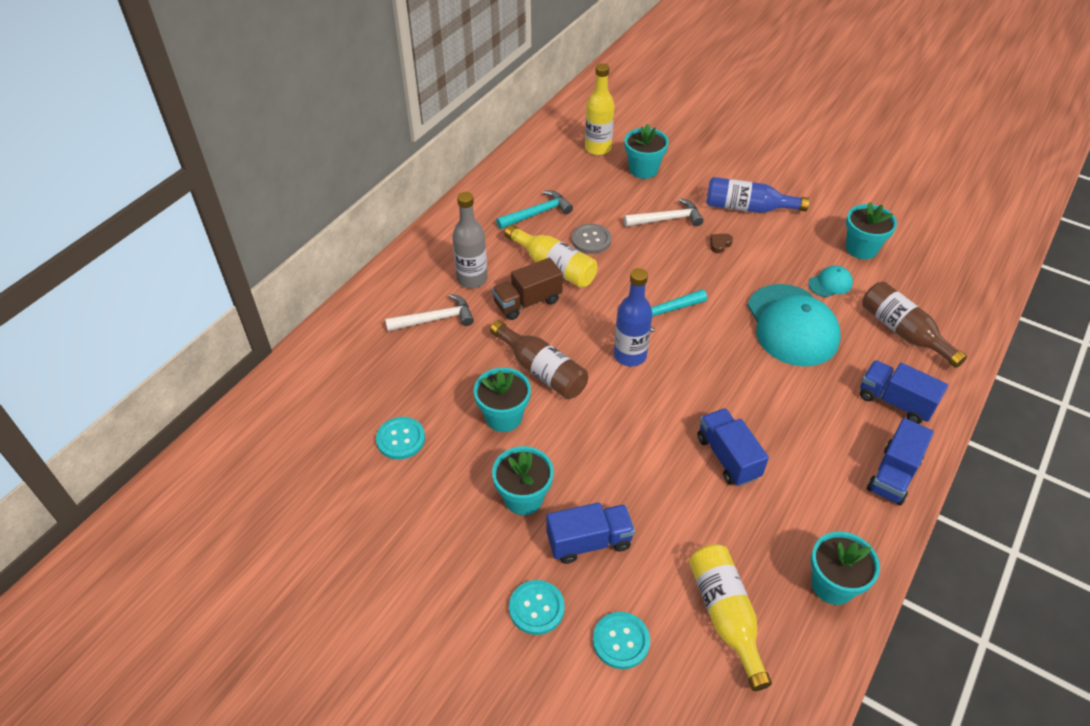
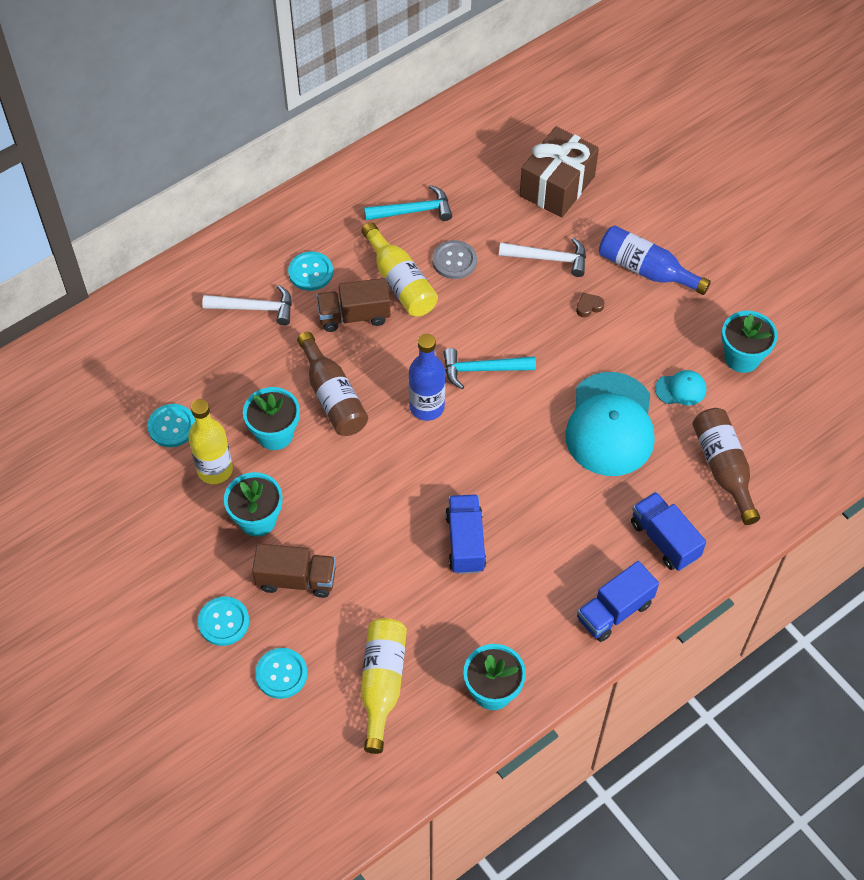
camera: 20 degrees right, 10 degrees up
grey bottle [452,192,488,288] -> turquoise button [288,252,333,291]
blue truck [547,502,635,564] -> brown truck [252,544,336,598]
yellow bottle [585,63,614,155] -> yellow bottle moved to [188,399,233,484]
turquoise flower pot [624,123,669,179] -> brown gift [520,126,599,217]

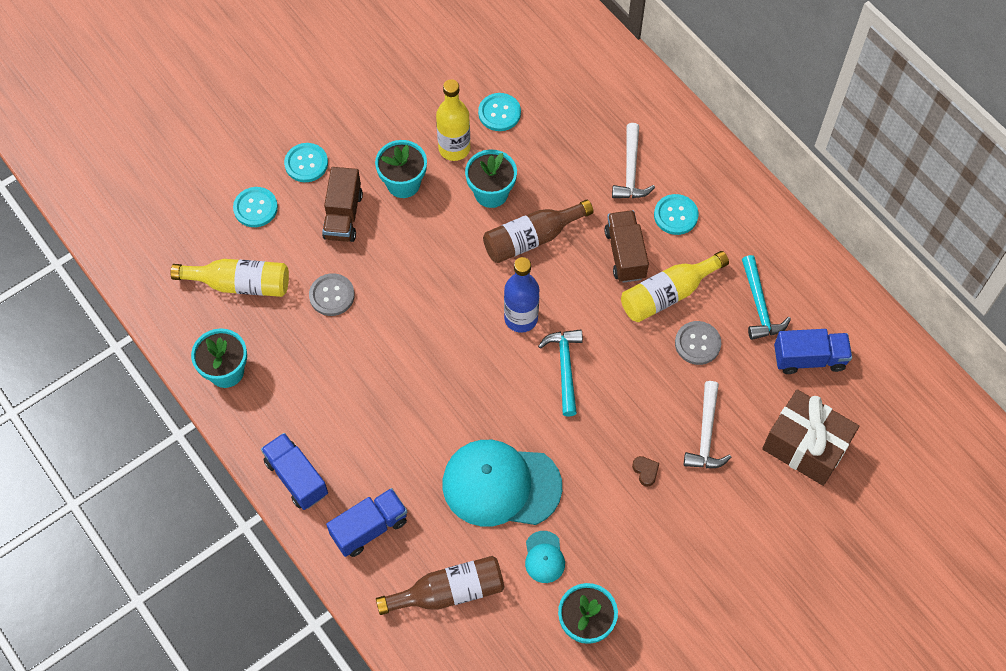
camera: 90 degrees right, 5 degrees up
blue truck [445,495,486,574] -> blue truck moved to [774,329,852,374]
blue bottle [599,225,711,295] -> none
none -> grey button [309,273,355,316]

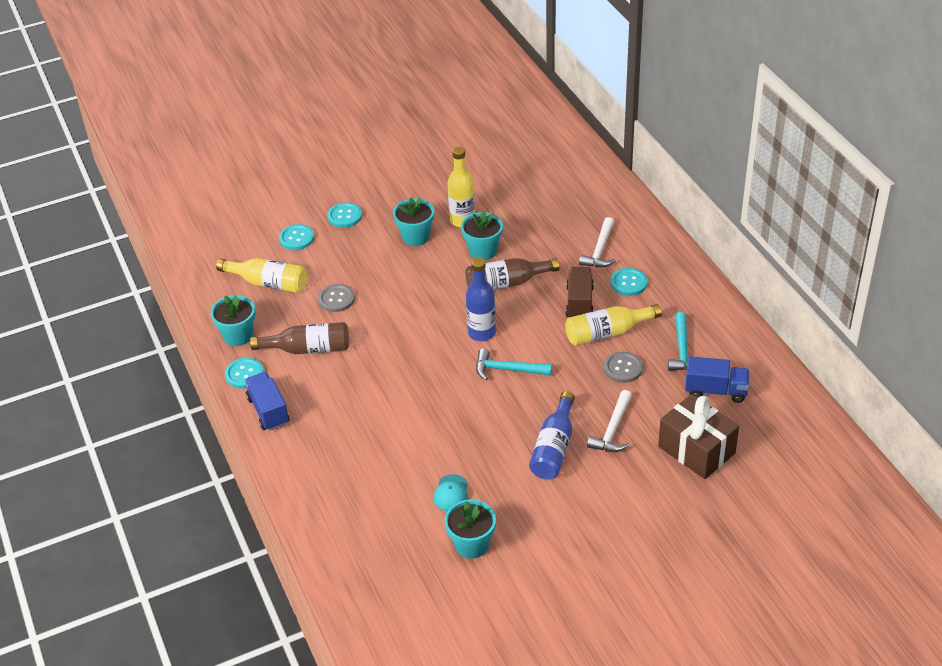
camera: 15 degrees right, 20 degrees down
brown truck [322,167,363,242] -> none
blue truck [326,488,408,557] -> none
brown bottle [376,556,505,615] -> brown bottle moved to [250,322,349,354]
turquoise cap [443,440,562,527] -> none
turquoise button [478,93,521,131] -> turquoise button moved to [225,358,264,389]
turquoise hammer [538,329,583,417] -> turquoise hammer turned 90 degrees counterclockwise [476,349,552,380]
brown heart [632,456,659,487] -> blue bottle [529,391,575,479]

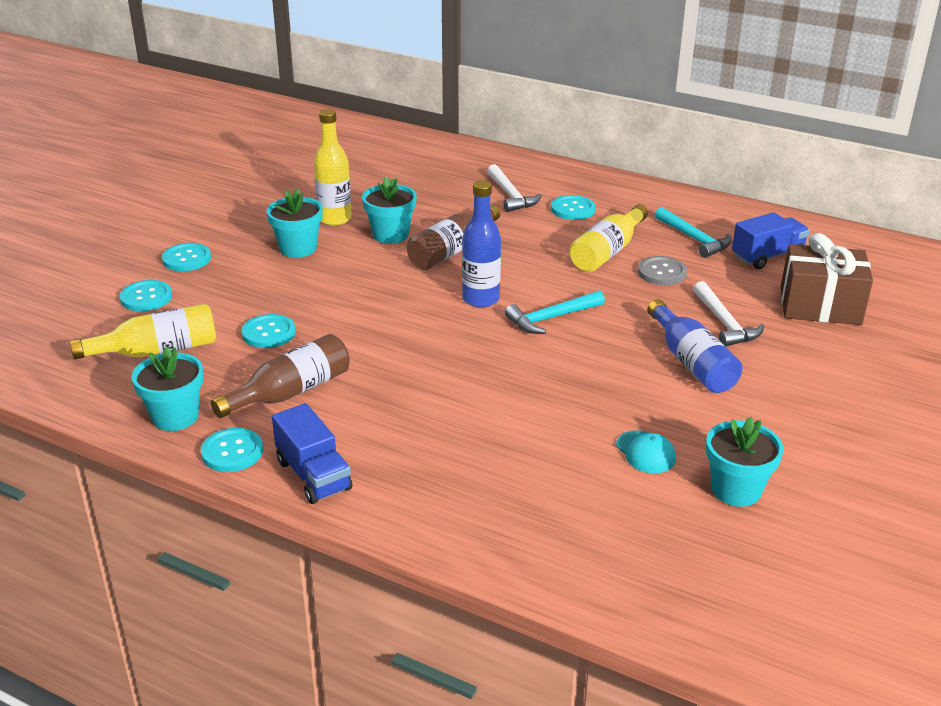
camera: 40 degrees left, 10 degrees down
blue truck [245,372,289,431] -> blue truck turned 150 degrees counterclockwise [272,403,352,504]
grey button [318,284,355,312] -> turquoise button [242,314,295,348]
brown truck [566,267,594,317] -> none

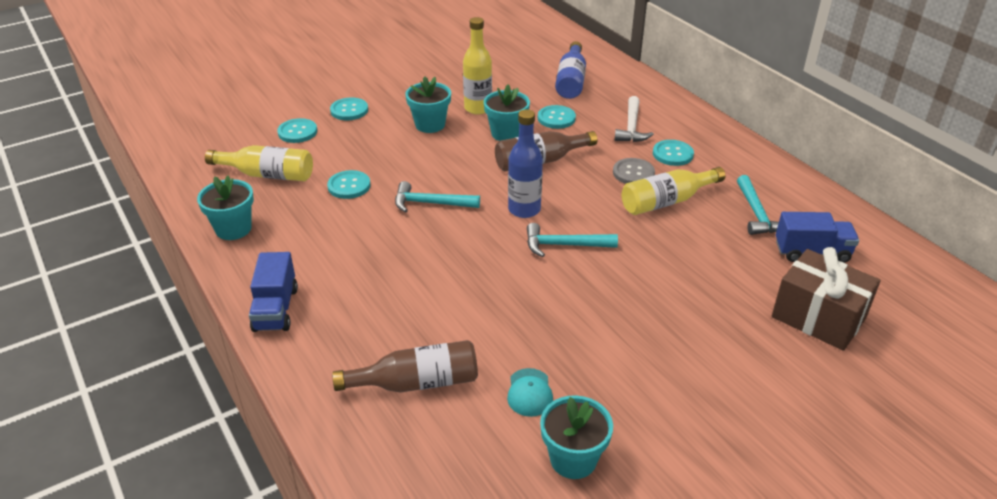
camera: 30 degrees right, 5 degrees up
turquoise button [201,428,263,472] -> turquoise button moved to [538,105,576,129]
brown bottle [211,334,350,418] -> brown bottle moved to [332,340,478,392]
grey button [638,256,687,285] -> grey button moved to [613,158,655,184]
blue bottle [647,299,743,393] -> blue bottle moved to [555,41,586,99]
white hammer [693,281,764,347] -> none
none -> turquoise hammer [395,181,480,212]

